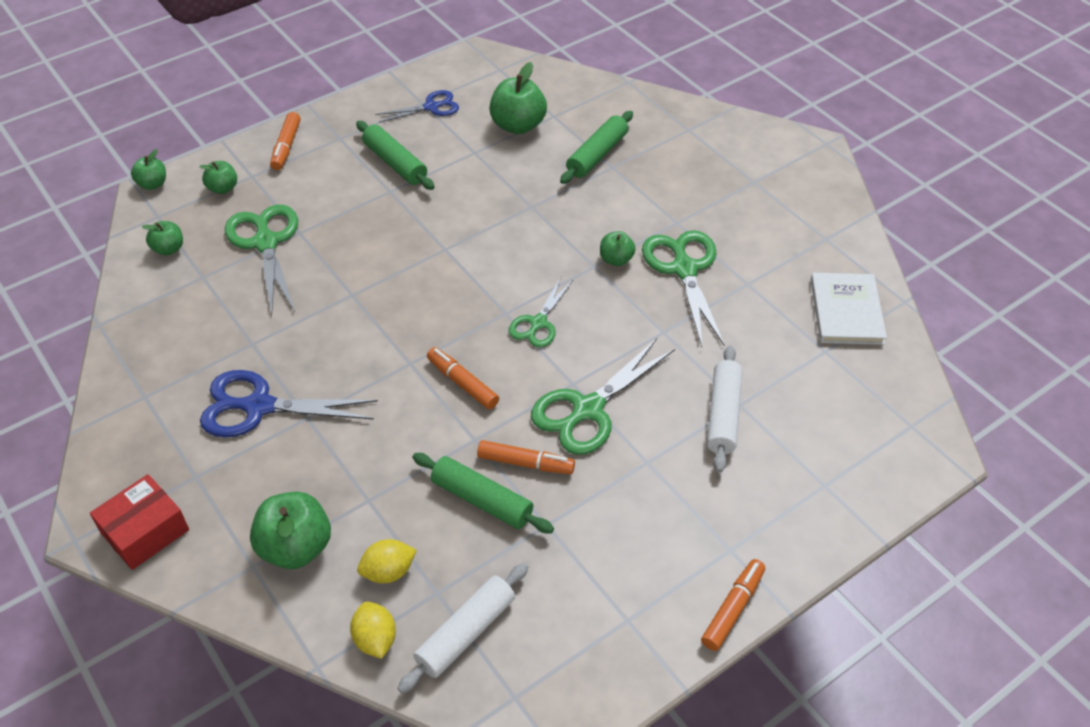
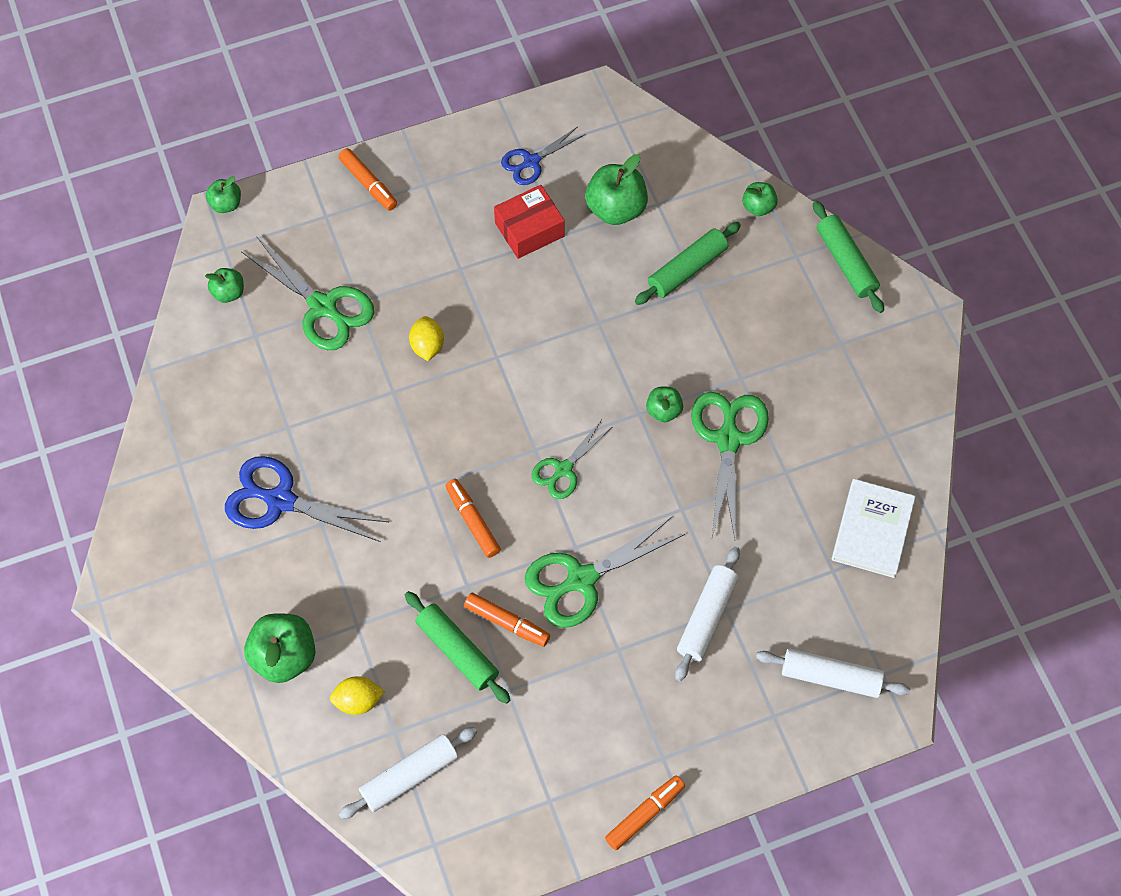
camera: 15 degrees right, 15 degrees up
red box [90,474,189,570] -> red box moved to [494,185,565,259]
green apple [199,161,237,194] -> green apple moved to [742,182,778,216]
green scissors [225,204,298,315] -> green scissors turned 135 degrees clockwise [241,236,374,350]
orange marker [270,112,301,170] -> orange marker turned 60 degrees counterclockwise [338,148,397,211]
yellow lemon [350,602,396,659] -> yellow lemon moved to [409,316,444,361]
green rolling pin [356,121,435,190] -> green rolling pin moved to [813,201,884,313]
blue scissors [375,90,459,123] -> blue scissors turned 150 degrees clockwise [501,127,584,185]
none -> white rolling pin [756,648,910,698]

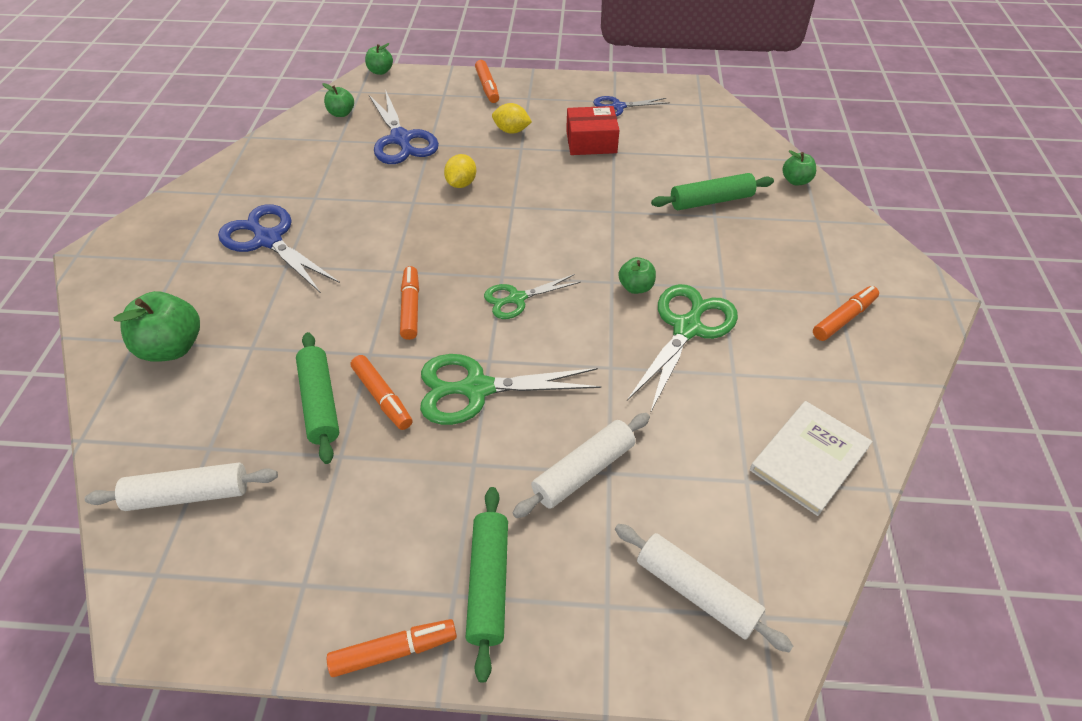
camera: 25 degrees right, 15 degrees down
green scissors [241,236,374,350] -> blue scissors [369,89,439,164]
yellow lemon [330,676,385,715] -> yellow lemon moved to [492,103,532,134]
green apple [585,154,648,225] -> none
green rolling pin [813,201,884,313] -> green rolling pin moved to [465,487,508,683]
none -> orange marker [813,286,879,341]

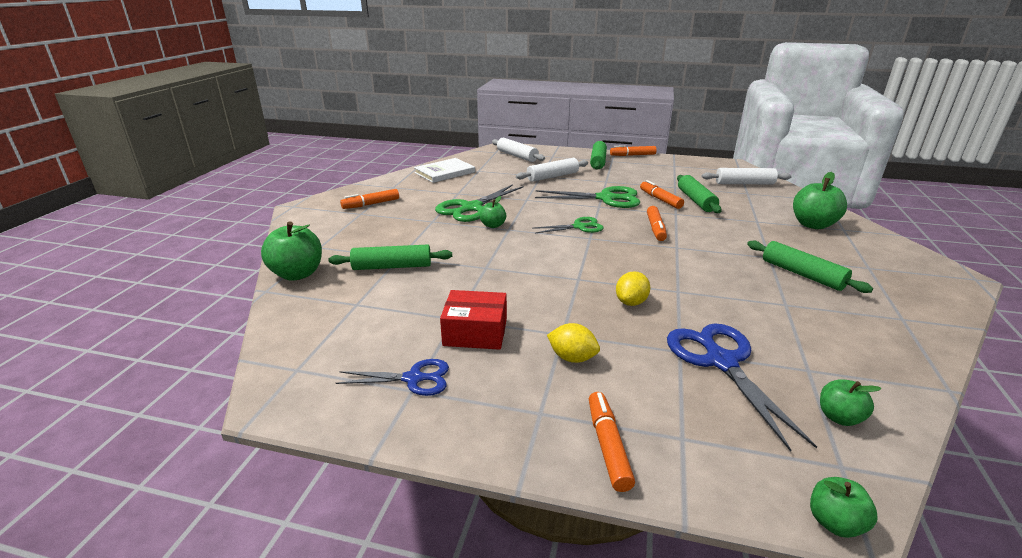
camera: 170 degrees left, 20 degrees down
blue scissors [218,204,340,293] -> green rolling pin [747,240,873,293]
green apple [783,150,816,185] -> green apple [261,221,322,281], size x1.78

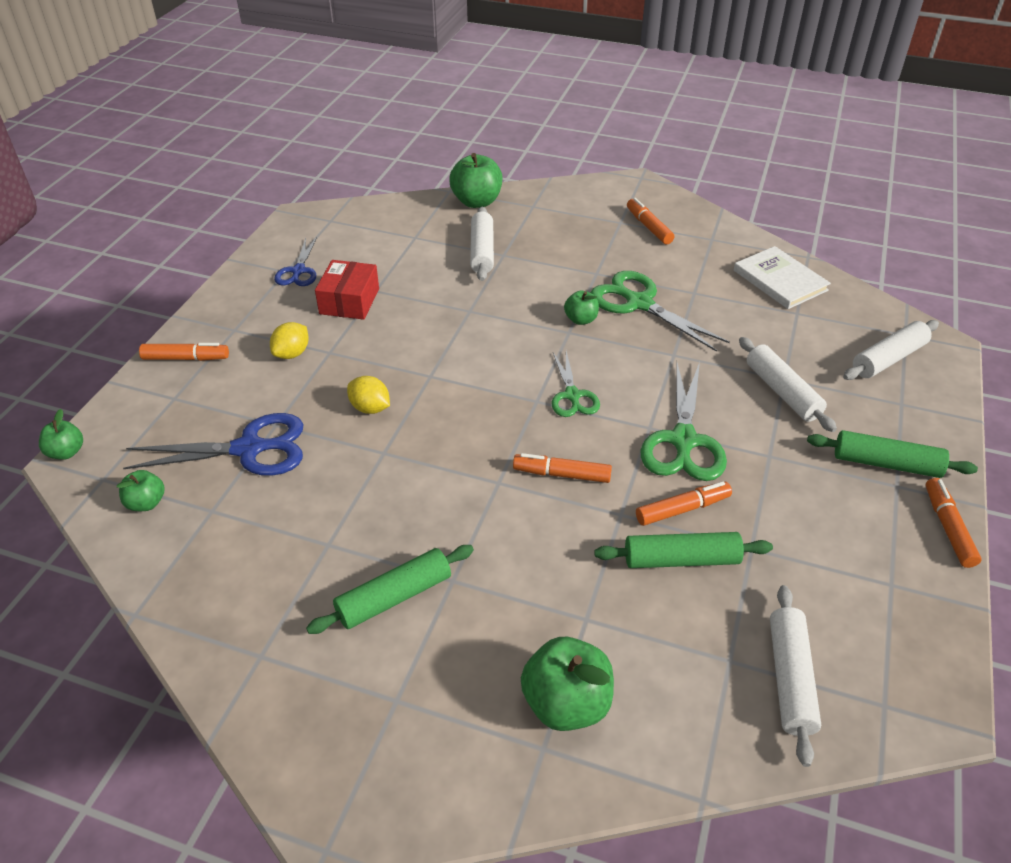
camera: 95 degrees right, 15 degrees up
green rolling pin [328,244,452,270] -> white rolling pin [470,207,494,281]

